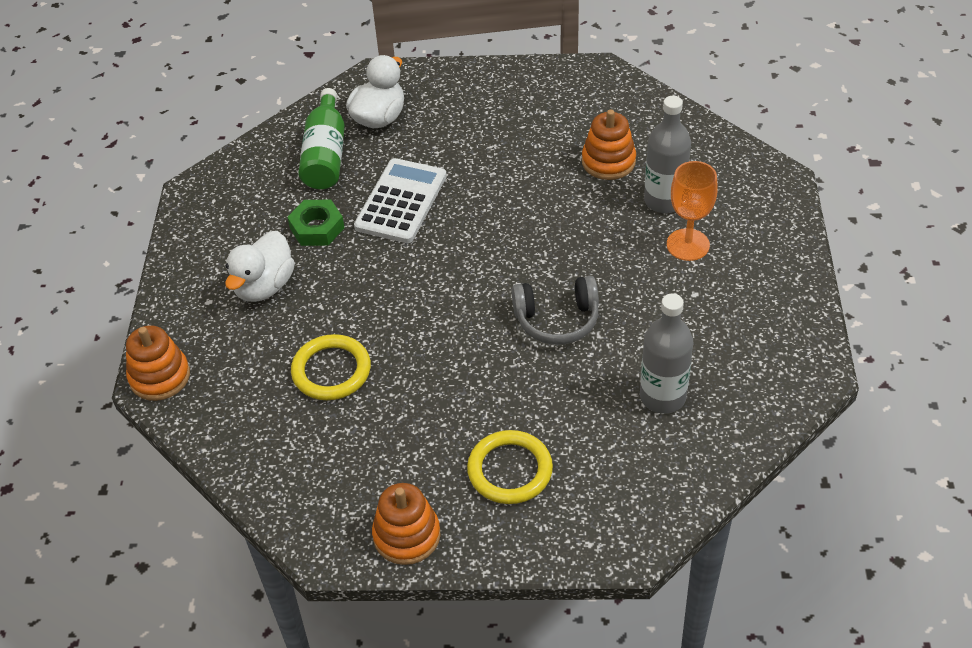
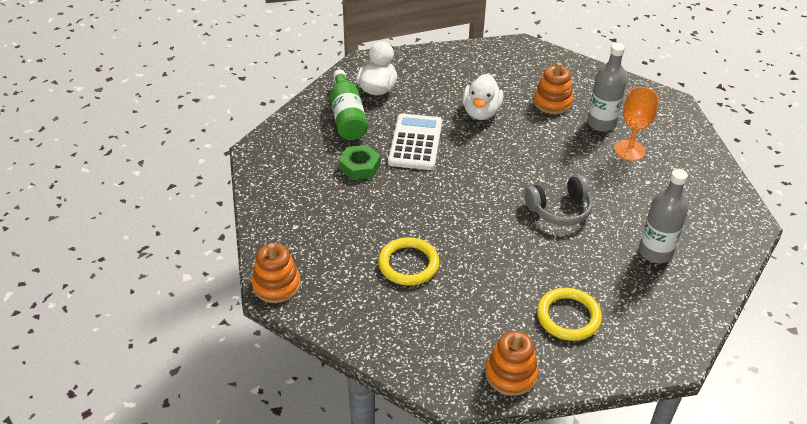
camera: 15 degrees left, 5 degrees down
white duck [225,231,295,302] -> white duck moved to [462,74,504,120]

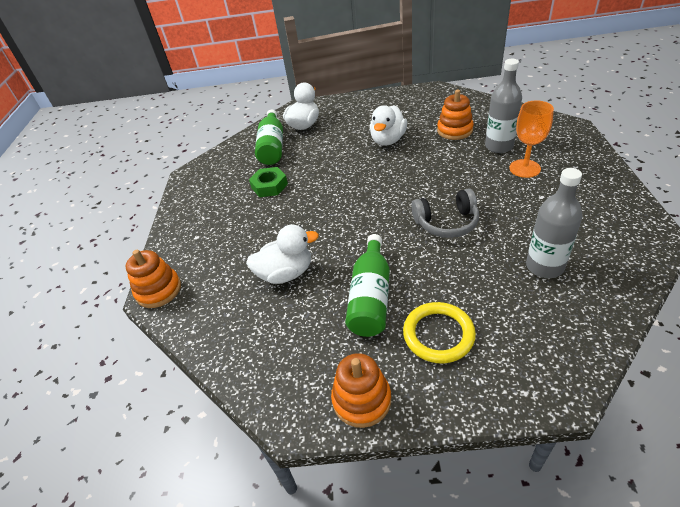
camera: 15 degrees right, 0 degrees up
yellow ring [378,237,439,286] -> white duck [246,225,319,284]
white calculator [388,113,442,170] -> none
none -> green bottle [345,234,390,337]

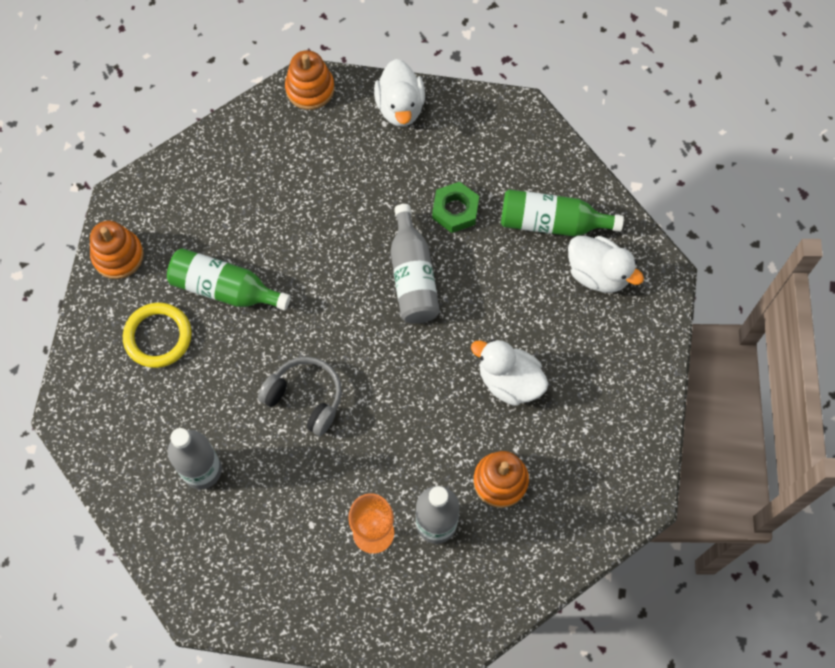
camera: 95 degrees right, 25 degrees up
white duck [246,225,319,284] -> white duck moved to [374,59,425,126]
grey headphones [411,188,479,238] -> grey headphones turned 120 degrees clockwise [258,357,342,436]
none -> grey bottle [391,204,440,324]

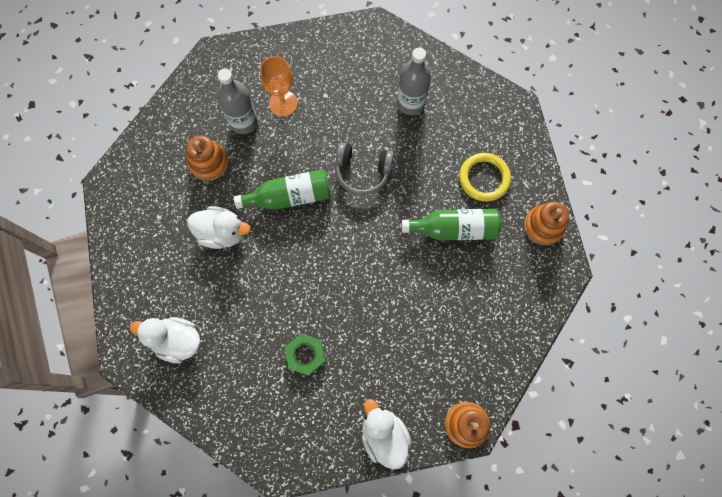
camera: 160 degrees right, 5 degrees up
grey bottle [391,204,440,324] -> none
green bottle [501,189,624,236] -> green bottle moved to [234,169,331,210]

